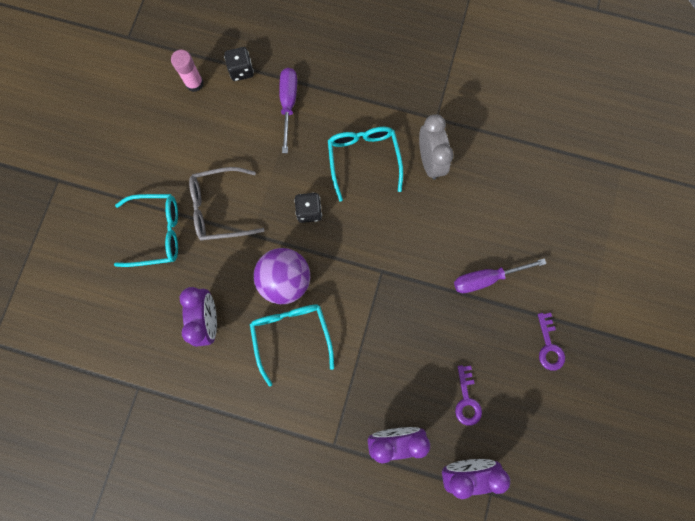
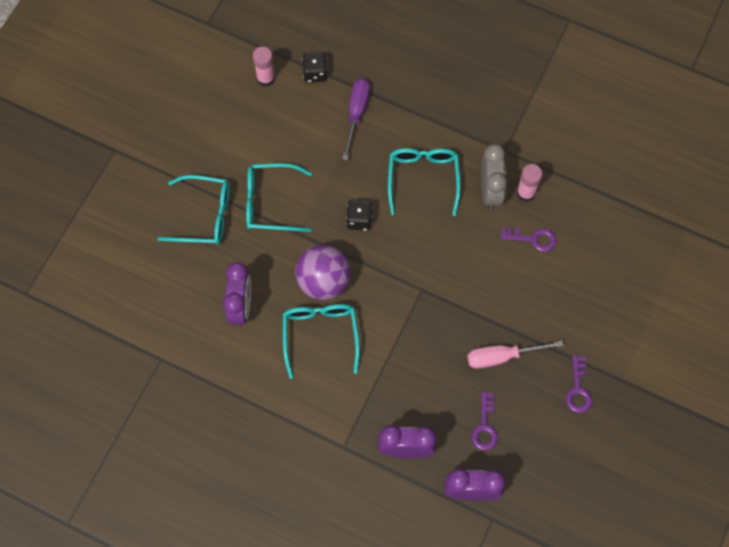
camera: 10 degrees right, 10 degrees down
grey glasses [189,167,265,241] -> turquoise glasses [246,163,313,232]
purple screwdriver [454,258,547,293] -> none
none -> pink screwdriver [467,340,564,369]
none -> purple key [500,227,557,252]
none -> pink glue stick [517,164,542,202]

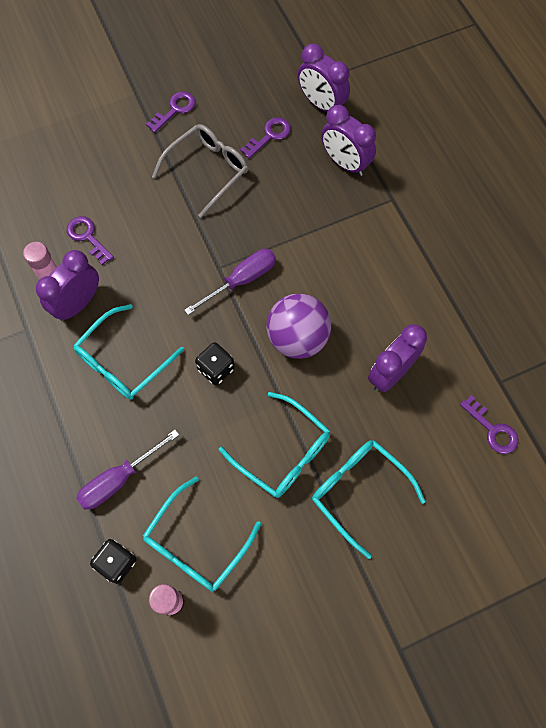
camera: 140 degrees left, 0 degrees up
turquoise glasses [283,304,360,379] -> turquoise glasses moved to [143,476,261,592]
pink screwdriver [467,340,564,369] -> grey glasses [152,124,248,218]
grey clock [481,144,507,210] -> purple clock [36,250,99,321]
none -> purple screwdriver [184,249,276,315]
none -> purple key [460,395,519,454]

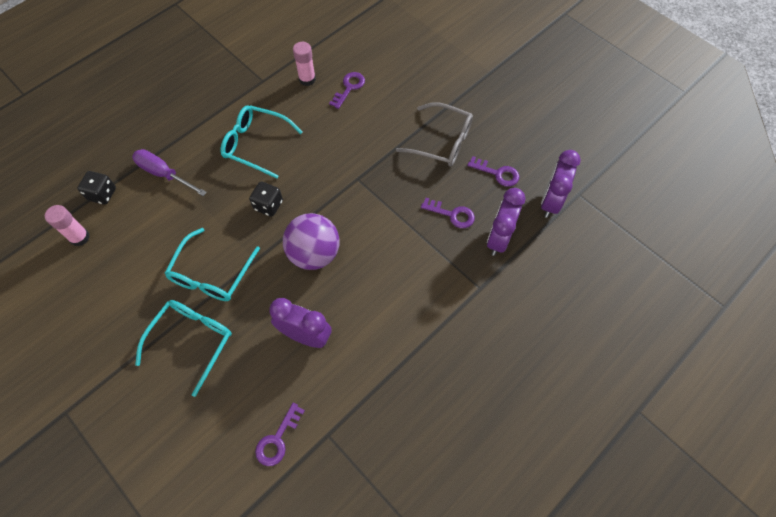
camera: 70 degrees right, 5 degrees down
purple clock [36,250,99,321] -> none
turquoise glasses [143,476,261,592] -> none
purple key [146,91,196,133] -> purple key moved to [421,198,475,228]
purple screwdriver [184,249,276,315] -> none

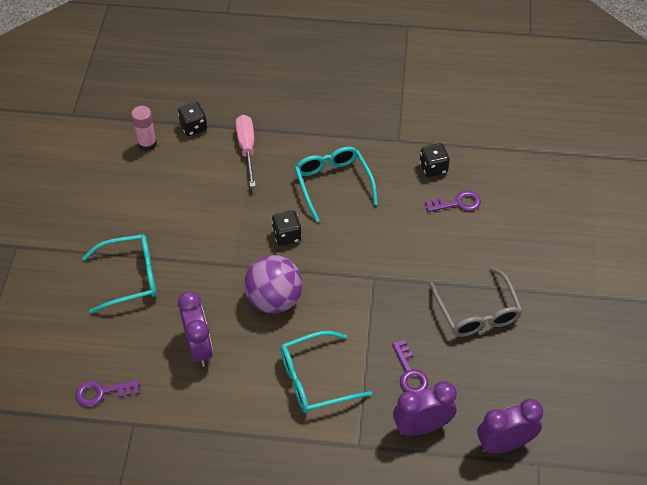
camera: 50 degrees right, 10 degrees down
purple screwdriver [132,149,207,196] -> pink screwdriver [236,115,256,187]
turquoise glasses [164,228,260,301] -> turquoise glasses moved to [280,331,372,413]
pink glue stick [293,42,316,86] -> black dice [420,143,450,177]
purple key [467,156,520,187] -> none

